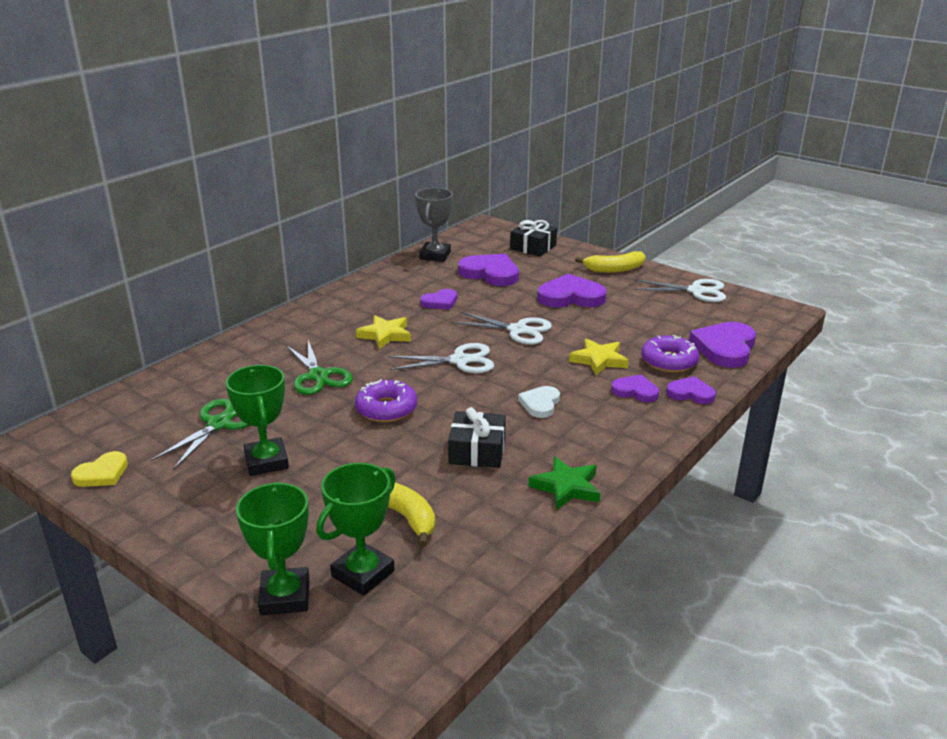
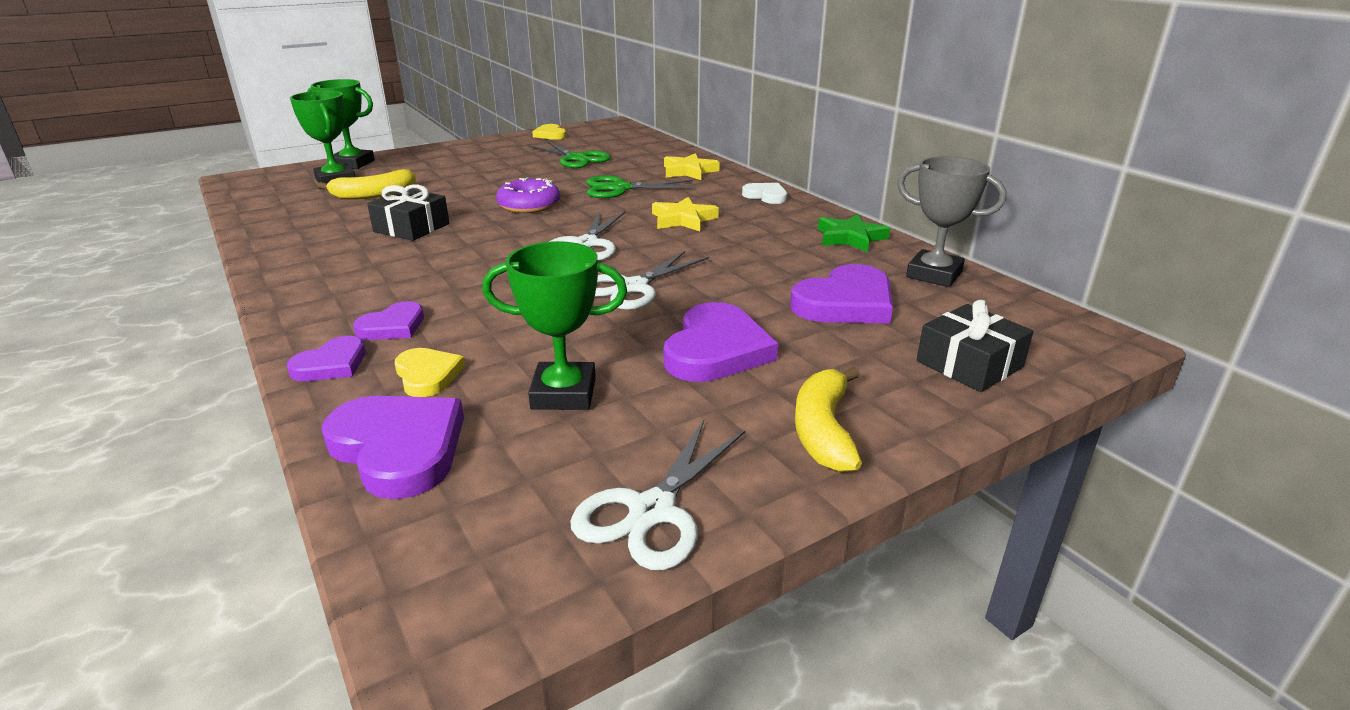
camera: 110 degrees right, 0 degrees up
green trophy [226,365,289,476] -> green trophy moved to [482,241,627,410]
purple heart [420,289,457,310] -> none
white heart [518,386,560,418] -> white heart moved to [742,183,787,204]
green star [529,456,600,510] -> green star moved to [818,214,890,252]
yellow star [569,338,629,375] -> yellow star moved to [664,153,720,180]
purple donut [641,335,699,372] -> yellow heart [395,348,465,397]

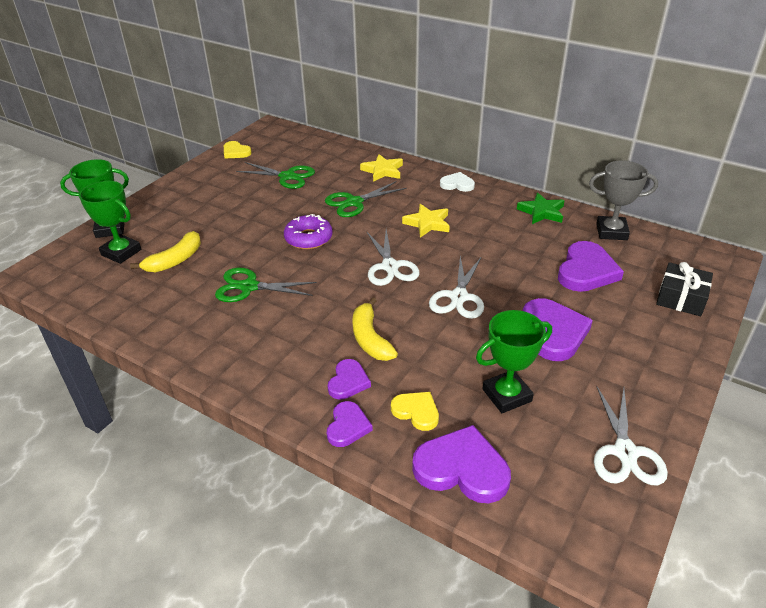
camera: 25 degrees left, 10 degrees up
black gift [367,184,449,241] -> green scissors [215,268,317,302]
yellow banana [795,367,862,473] -> yellow banana moved to [352,297,398,361]

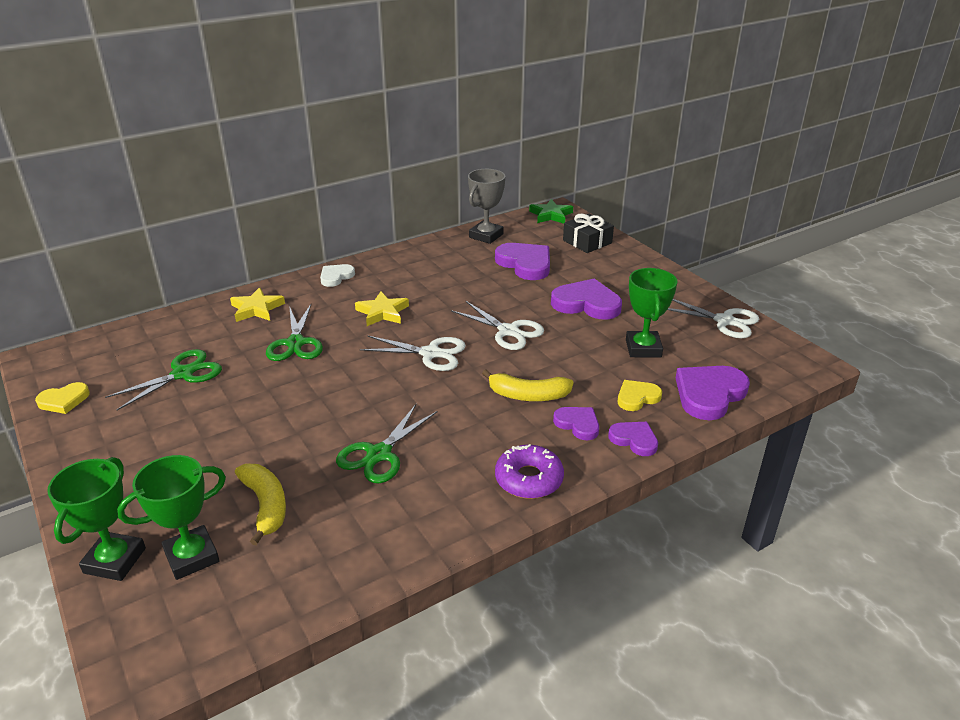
camera: 65 degrees left, 5 degrees down
purple donut [284,214,333,249] -> purple donut moved to [495,444,564,499]
green star [517,193,565,224] -> green star moved to [529,199,573,224]

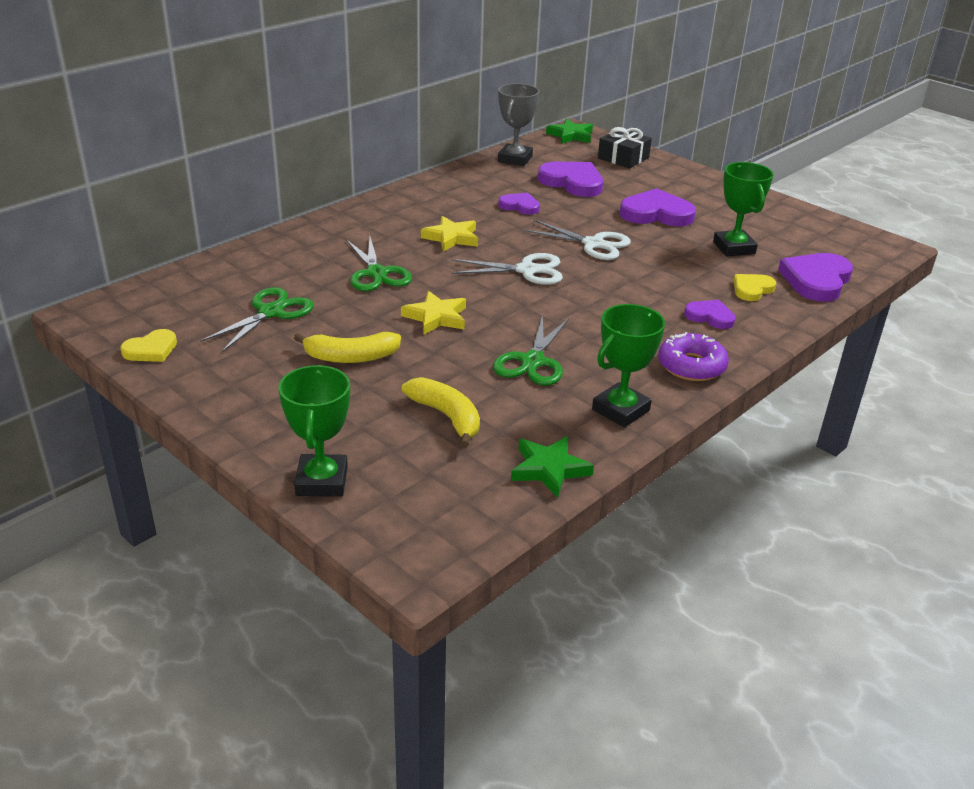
camera: 15 degrees left, 0 degrees up
green trophy [117,455,226,580] -> green trophy moved to [592,304,665,428]
yellow star [230,287,285,322] -> yellow star moved to [401,291,466,335]
white heart [320,264,355,287] -> none
yellow banana [482,369,573,401] -> yellow banana moved to [294,332,401,363]
purple heart [608,422,658,456] -> purple heart moved to [498,192,540,215]
white scissors [667,299,759,338] -> none
none -> green star [511,436,594,498]

